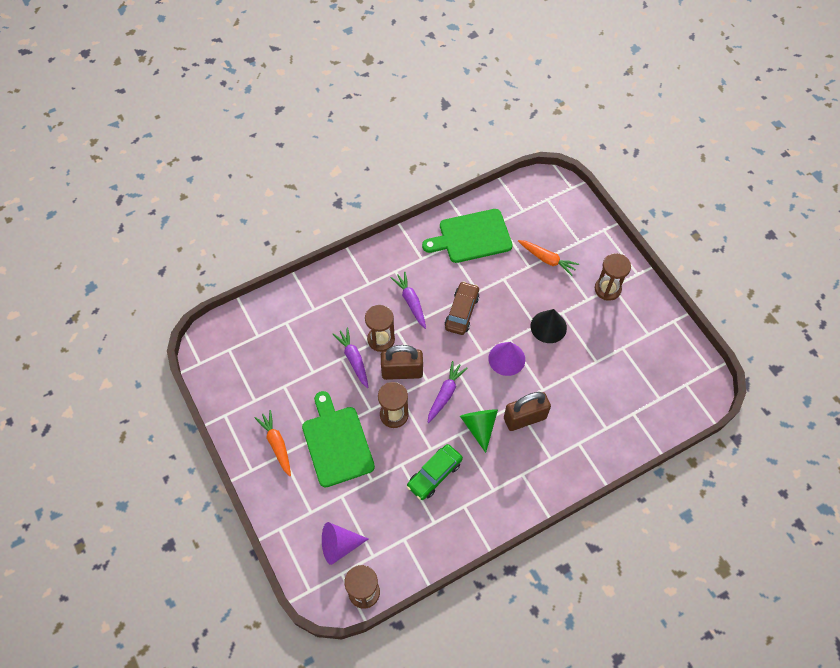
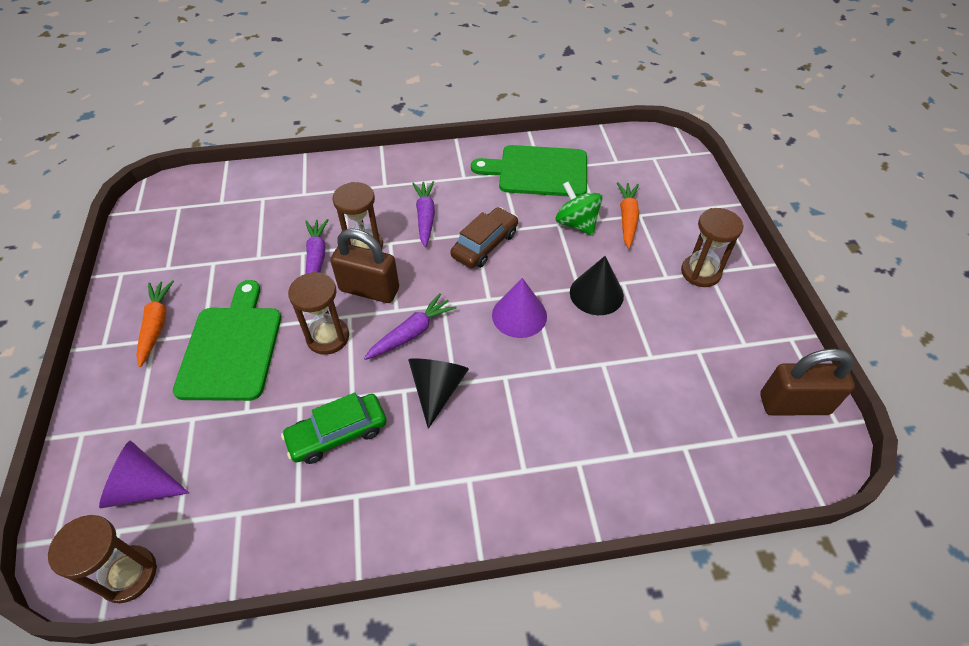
camera: 20 degrees right, 10 degrees down
green cone [460,409,498,453] -> black cone [408,358,469,429]
brown padlock [504,392,551,431] -> brown padlock moved to [760,349,855,415]
orange carrot [518,240,579,276] -> orange carrot turned 135 degrees counterclockwise [617,182,639,249]
none -> green spinning top [556,182,603,236]

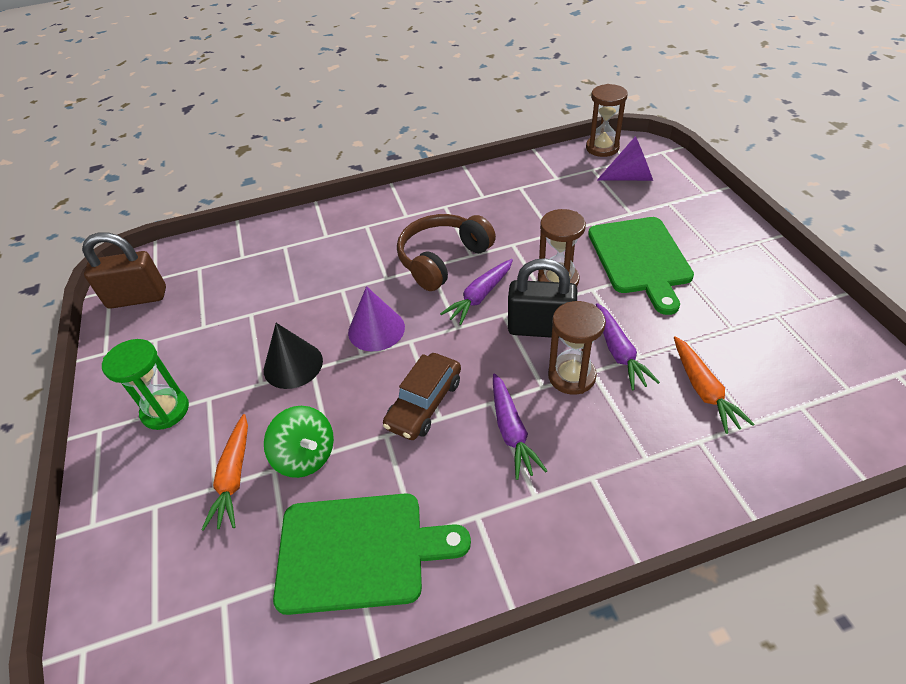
camera: 175 degrees right, 5 degrees down
orange carrot [136,280,174,367] -> orange carrot moved to [674,336,754,434]
green car [281,393,387,464] -> none
brown padlock [330,228,399,303] -> black padlock [508,258,577,338]
black cone [408,358,469,429] -> brown headphones [397,214,496,291]
brown hourglass [681,208,744,287] -> green hourglass [102,339,189,430]

